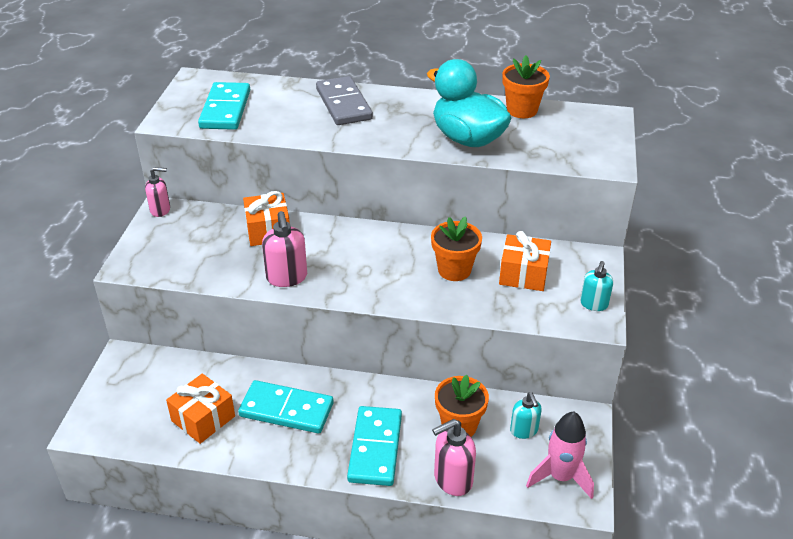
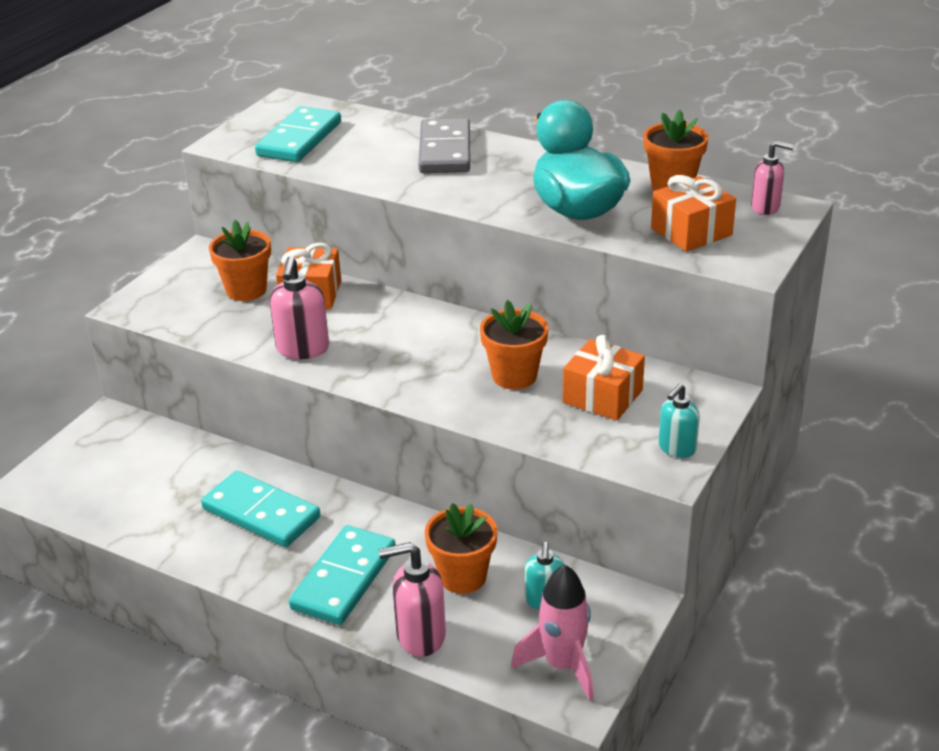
camera: 20 degrees right, 5 degrees down
pink soap dispenser [145,167,170,217] -> pink soap dispenser moved to [751,141,794,215]
orange gift [166,374,235,444] -> orange gift moved to [651,175,736,252]
none -> orange flower pot [209,220,271,301]

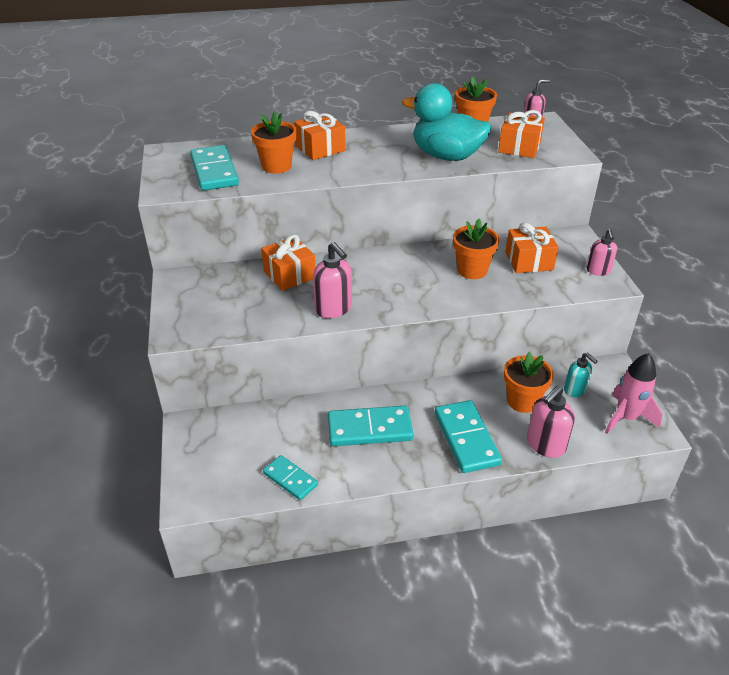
camera: 40 degrees left, 5 degrees up
orange flower pot [209,220,271,301] -> orange flower pot moved to [251,111,296,174]
grey domino [419,118,470,173] -> orange gift [294,111,345,160]
turquoise soap dispenser [659,383,700,458] -> pink soap dispenser [587,229,617,276]
none -> turquoise domino [263,455,318,500]

